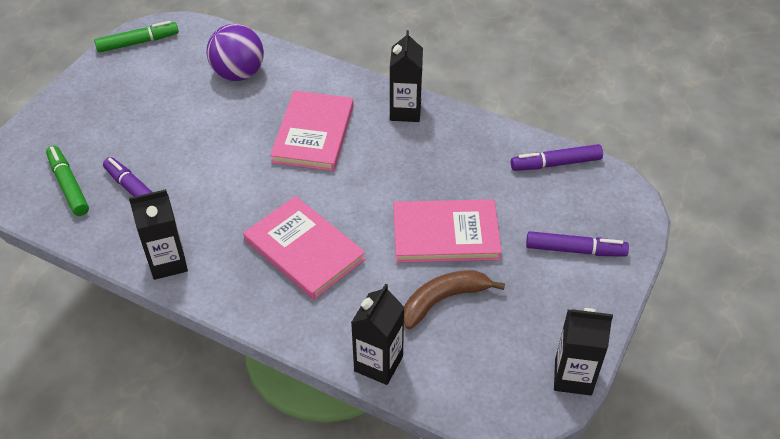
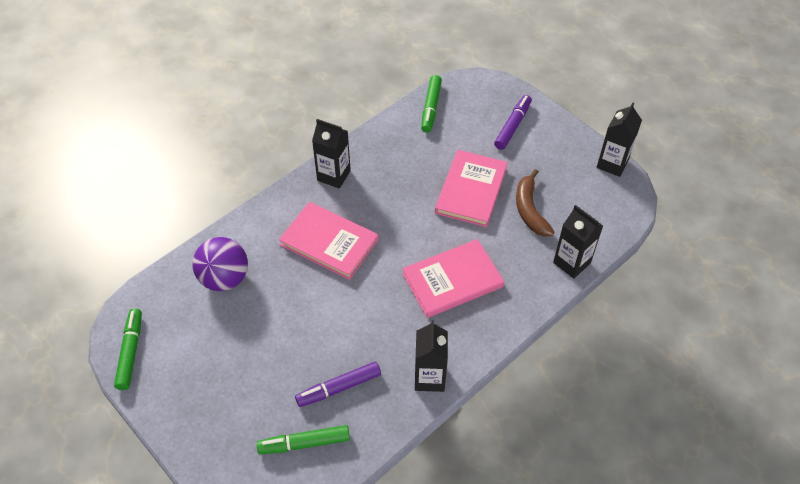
camera: 70 degrees left, 5 degrees up
purple marker [511,144,603,171] -> green marker [421,75,442,132]

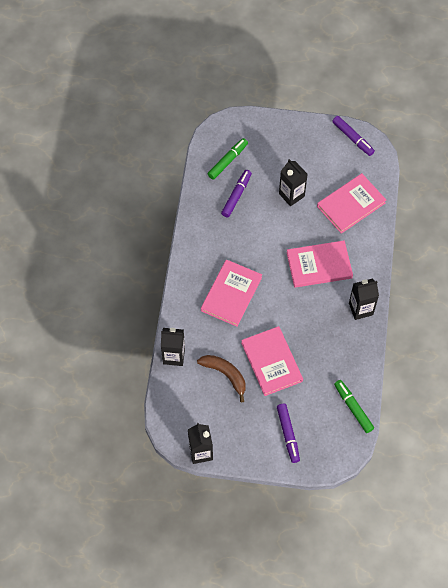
camera: 140 degrees right, 10 degrees up
green marker [114,308,142,390] -> purple marker [332,116,375,156]
purple ball [192,237,248,291] -> pink book [317,173,386,234]
black carton [415,320,448,392] -> black carton moved to [279,159,308,206]

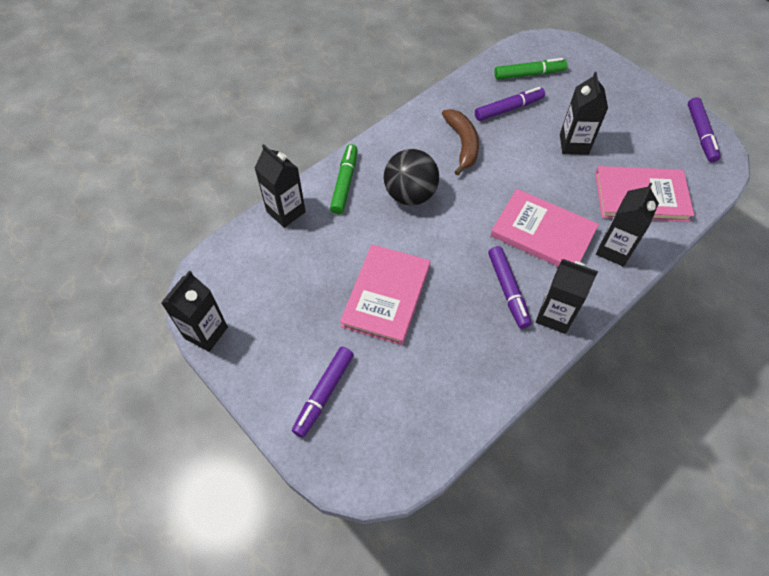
camera: 40 degrees right, 5 degrees down
brown banana [197,355,246,402] -> brown banana moved to [442,109,479,175]
pink book [201,259,262,327] -> black ball [384,149,439,205]
green marker [334,380,374,433] -> green marker moved to [330,144,358,214]
none -> purple marker [488,246,532,329]
none -> black carton [596,183,659,267]

